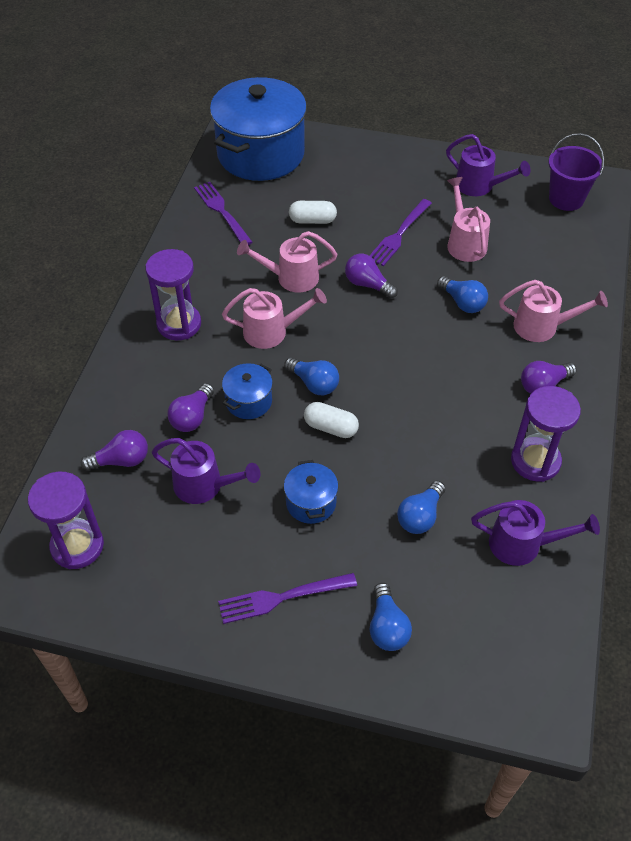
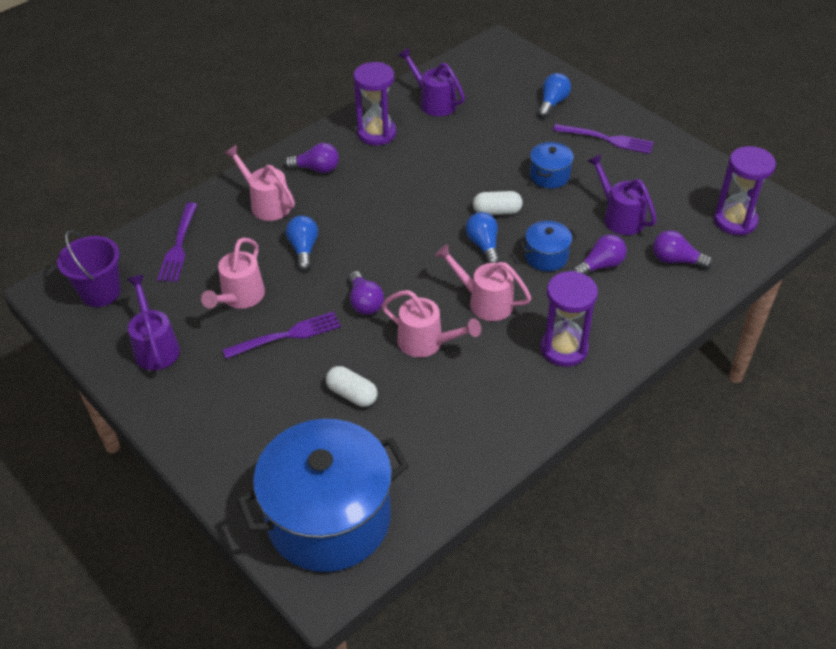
camera: 145 degrees left, 5 degrees down
purple fork [194,182,252,245] -> purple fork moved to [157,203,197,282]
white capsule [304,402,359,438] -> white capsule turned 60 degrees counterclockwise [473,191,523,215]
blue light bulb [397,481,446,534] -> none

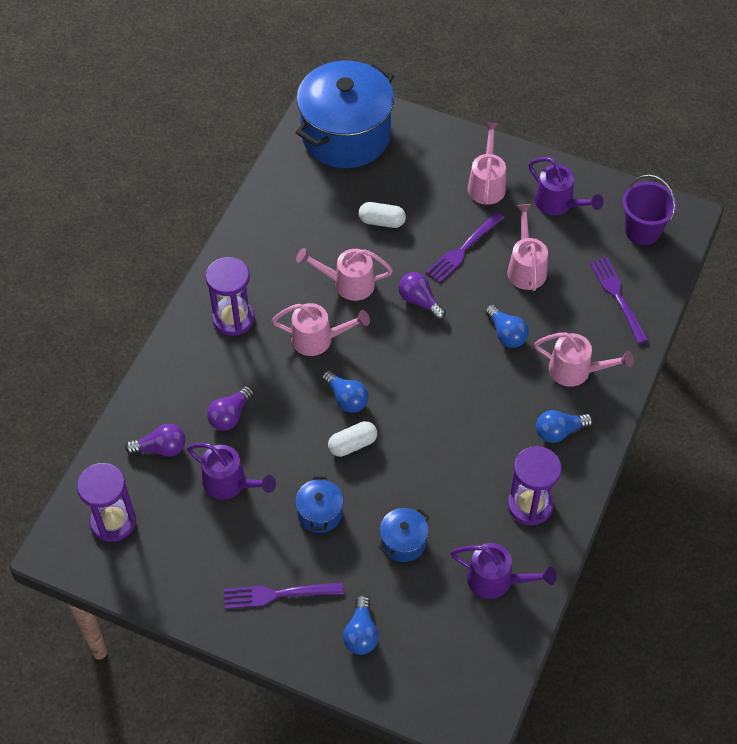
camera: 155 degrees right, 10 degrees up
purple light bulb [285,143,339,173] -> blue light bulb [536,410,593,443]
blue pot [520,221,577,271] -> blue pot moved to [378,508,429,562]
none -> pink watering can [468,122,506,205]

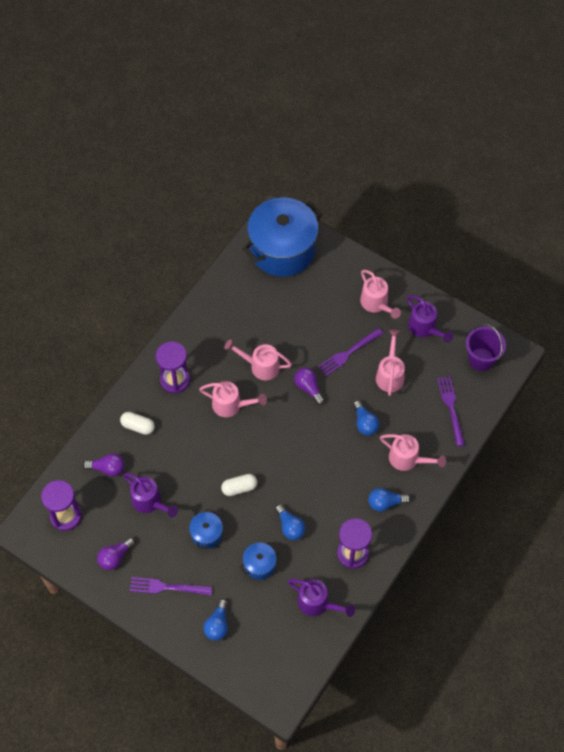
camera: 10 degrees right, 5 degrees up
purple light bulb [207,386,254,431] -> purple light bulb moved to [97,537,135,570]
blue light bulb [322,370,369,413] -> blue light bulb moved to [275,504,305,540]
white capsule [359,202,406,228] -> white capsule moved to [120,412,155,435]
pink watering can [468,122,506,205] -> pink watering can turned 135 degrees clockwise [360,270,401,319]

